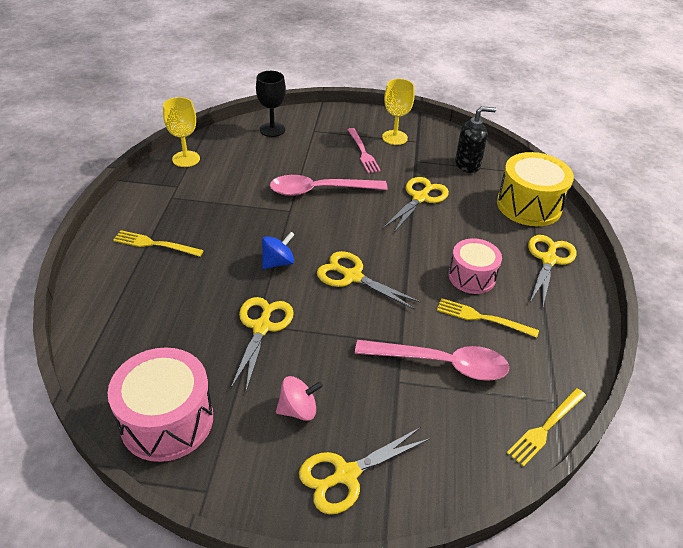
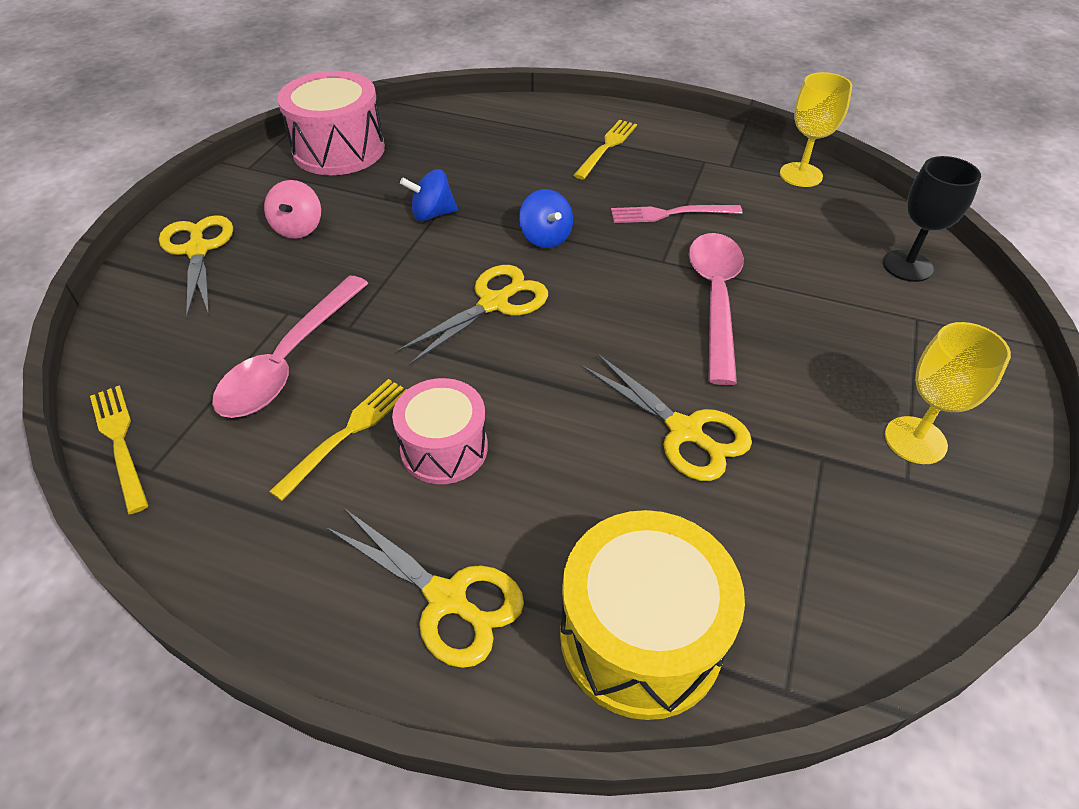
camera: 105 degrees right, 5 degrees up
yellow scissors [231,297,294,391] -> blue spinning top [400,169,458,221]
pink fork [348,128,381,173] -> pink fork moved to [611,205,743,223]
black soap dispenser [455,106,496,173] -> none

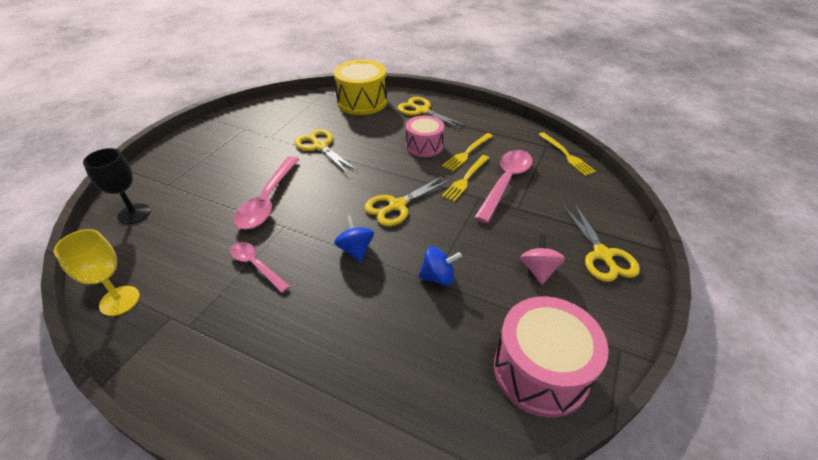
camera: 175 degrees left, 5 degrees down
yellow fork [573,120,637,180] -> yellow fork moved to [442,155,489,202]
pink fork [611,205,743,223] -> pink spoon [230,242,290,293]
yellow goblet [885,322,1011,464] -> none

